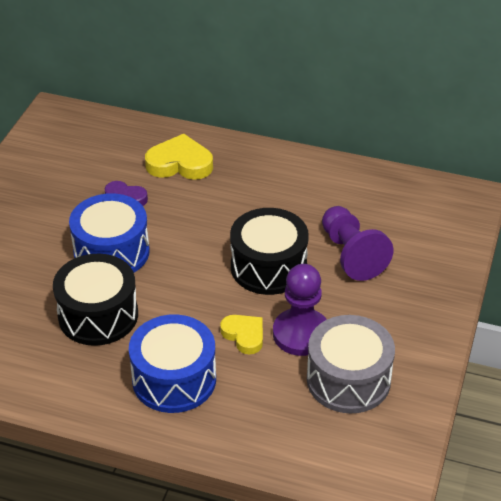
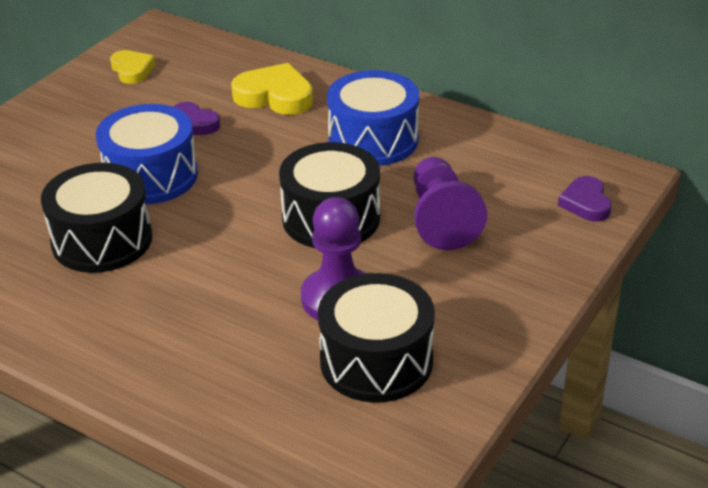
camera: 15 degrees right, 5 degrees down
blue drum [129,314,216,413] -> blue drum moved to [327,70,419,166]
yellow heart [220,315,263,354] -> yellow heart moved to [110,50,155,84]
grey drum [307,315,395,414] -> black drum [318,273,435,403]
none -> purple heart [558,176,612,222]

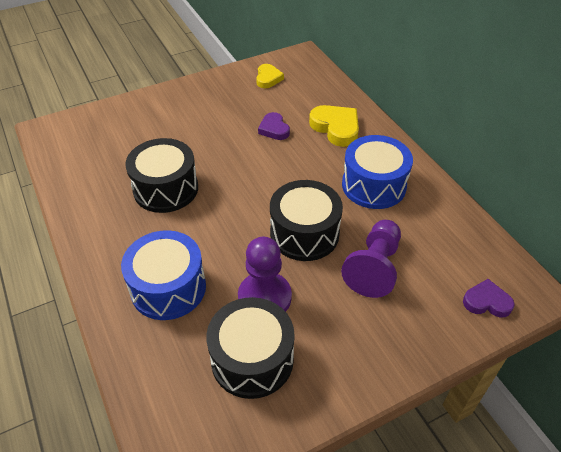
camera: 30 degrees right, 10 degrees up
blue drum [96,104,198,204] -> blue drum moved to [121,230,206,320]
purple heart [558,176,612,222] -> purple heart turned 75 degrees clockwise [463,279,515,317]

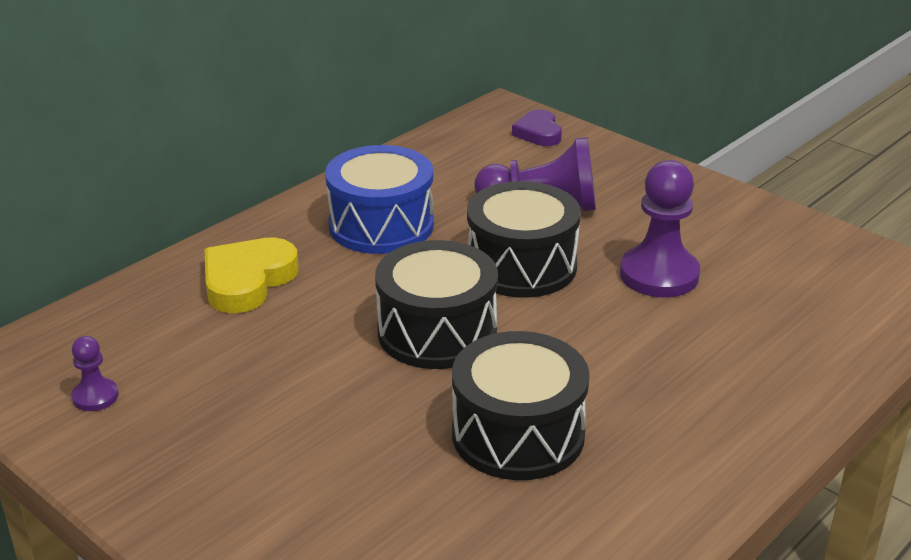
camera: 110 degrees left, 15 degrees down
blue drum [121,230,206,320] -> none
black drum [206,297,295,399] -> black drum moved to [375,240,498,369]
yellow heart [256,64,284,88] -> purple pawn [71,336,119,411]
purple heart [258,112,290,140] -> none

